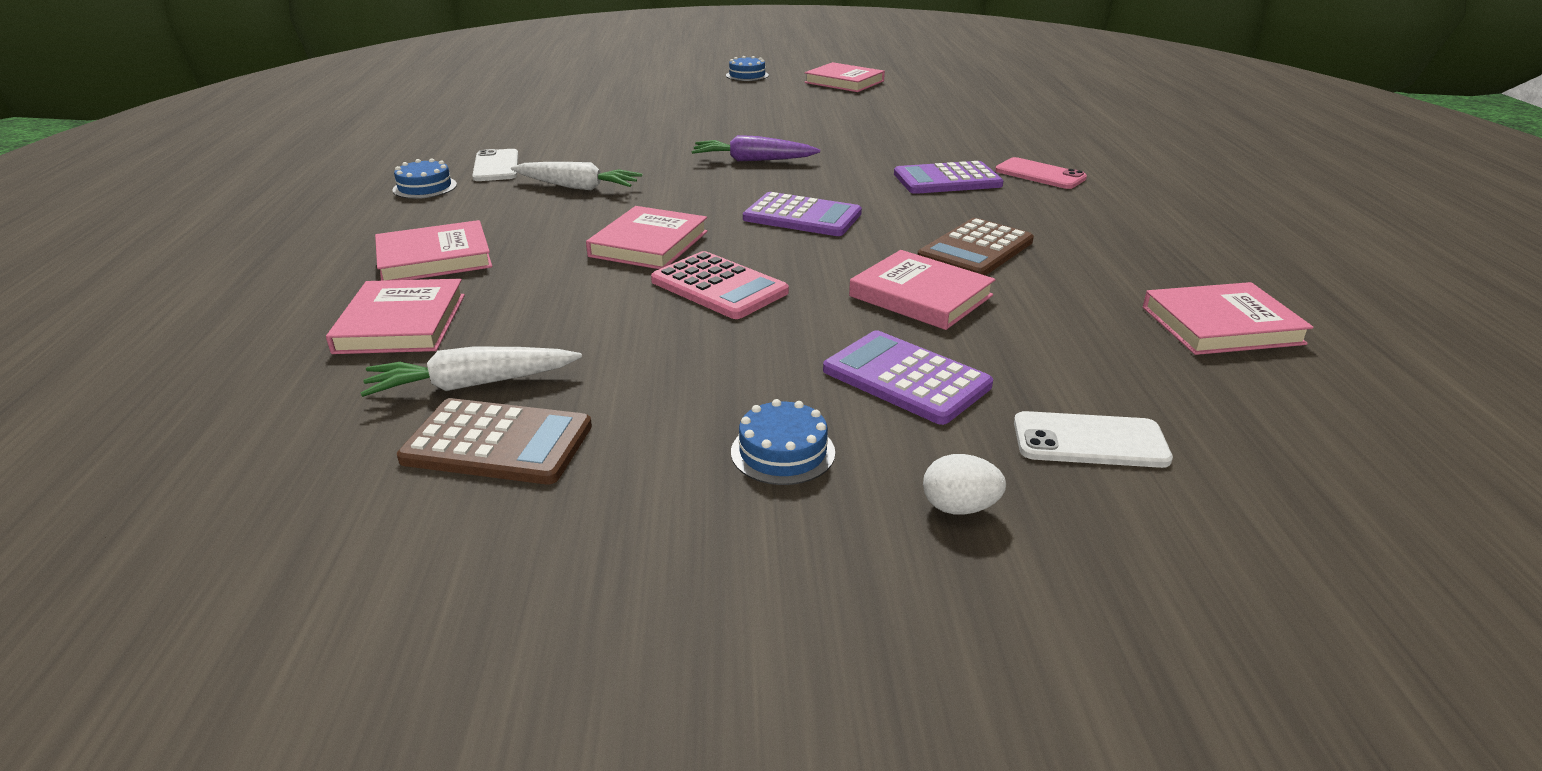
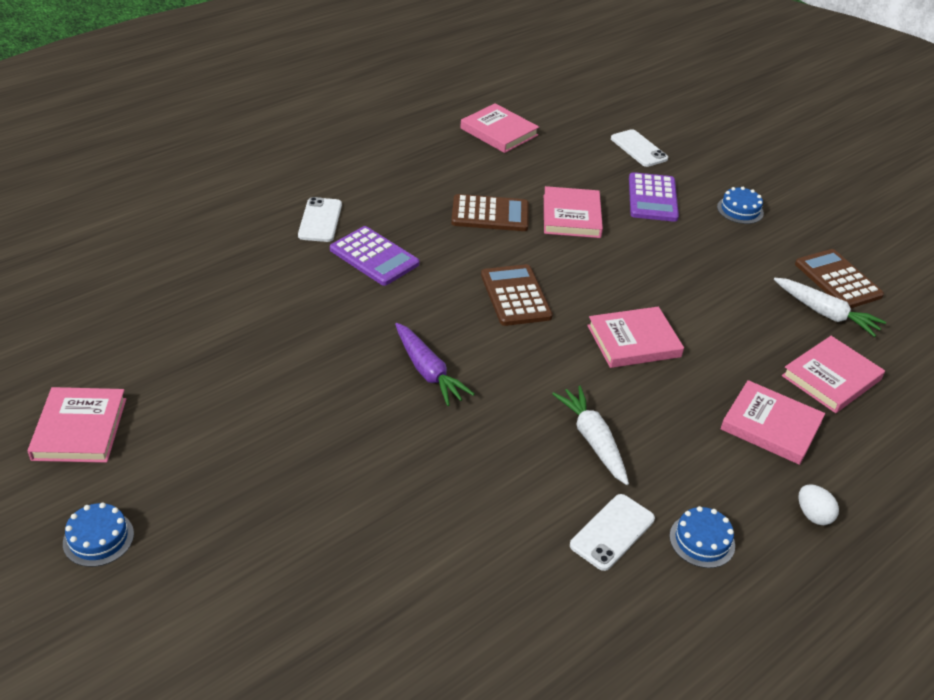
camera: 130 degrees left, 10 degrees up
pink calculator [651,251,789,319] -> none
purple calculator [743,192,862,236] -> brown calculator [481,264,553,326]
white egg [923,454,1006,515] -> white egg moved to [798,484,839,525]
pink phone [995,157,1087,189] -> white phone [298,197,342,242]

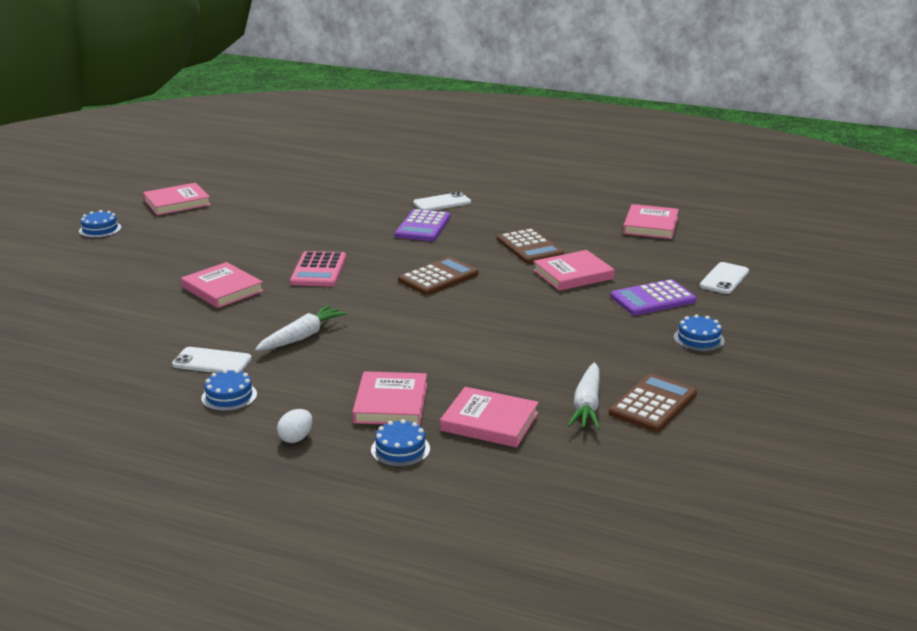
camera: 65 degrees right, 15 degrees down
purple carrot [395,323,475,406] -> pink calculator [290,251,346,287]
pink book [587,307,684,368] -> pink book moved to [181,262,264,308]
none -> blue cake [371,419,430,467]

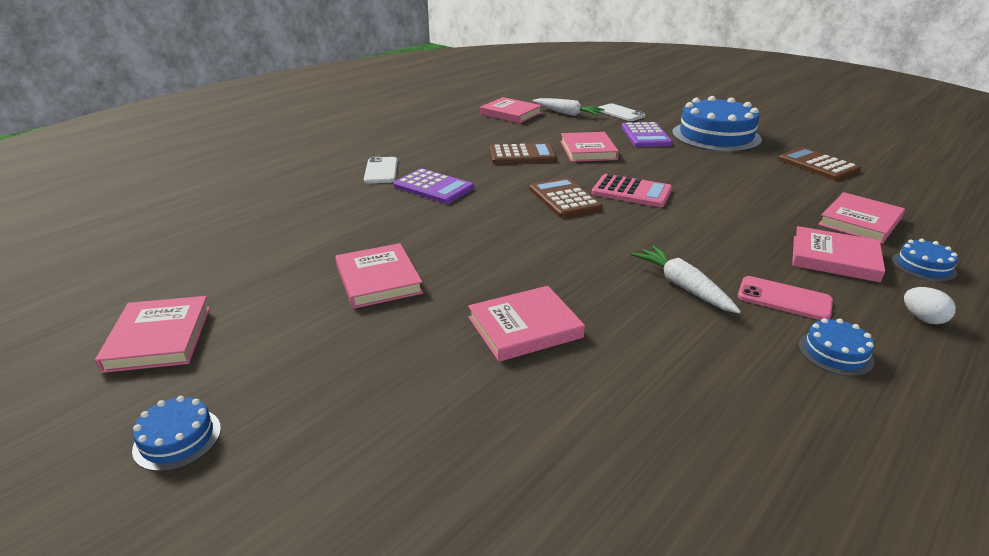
camera: 70 degrees left, 5 degrees up
white phone [172,347,252,373] -> none
pink calculator [290,251,346,287] -> pink calculator moved to [591,174,672,207]
white carrot [567,363,600,430] -> white carrot moved to [533,98,604,116]
blue cake [674,314,725,351] -> blue cake [672,96,762,152], size x2.31
none -> pink book [335,243,423,309]
none -> pink phone [738,276,833,320]

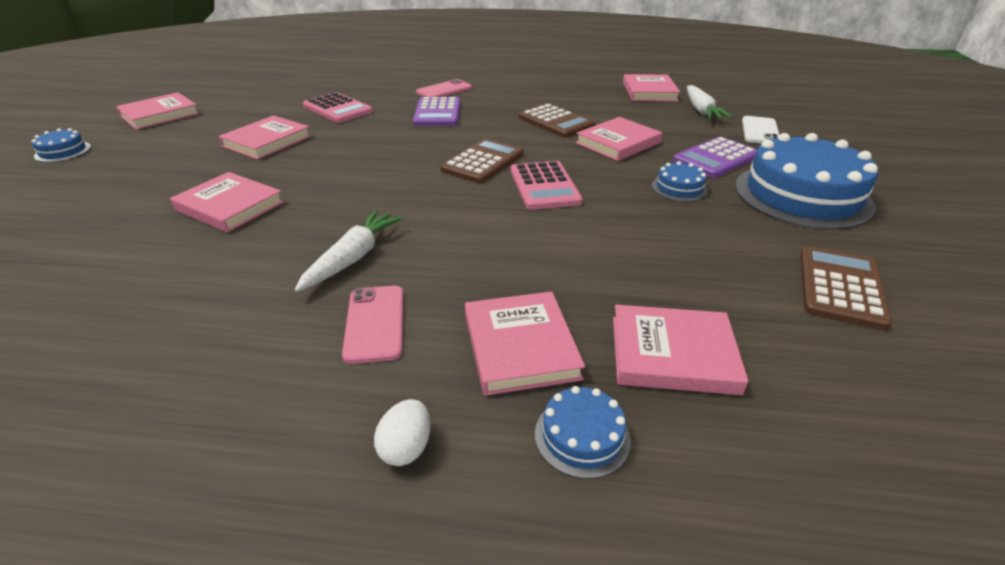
camera: 55 degrees right, 5 degrees up
white phone [364,157,398,183] -> pink phone [416,79,472,97]
blue cake [798,318,875,376] -> blue cake moved to [652,161,708,202]
none -> pink calculator [303,92,373,123]

